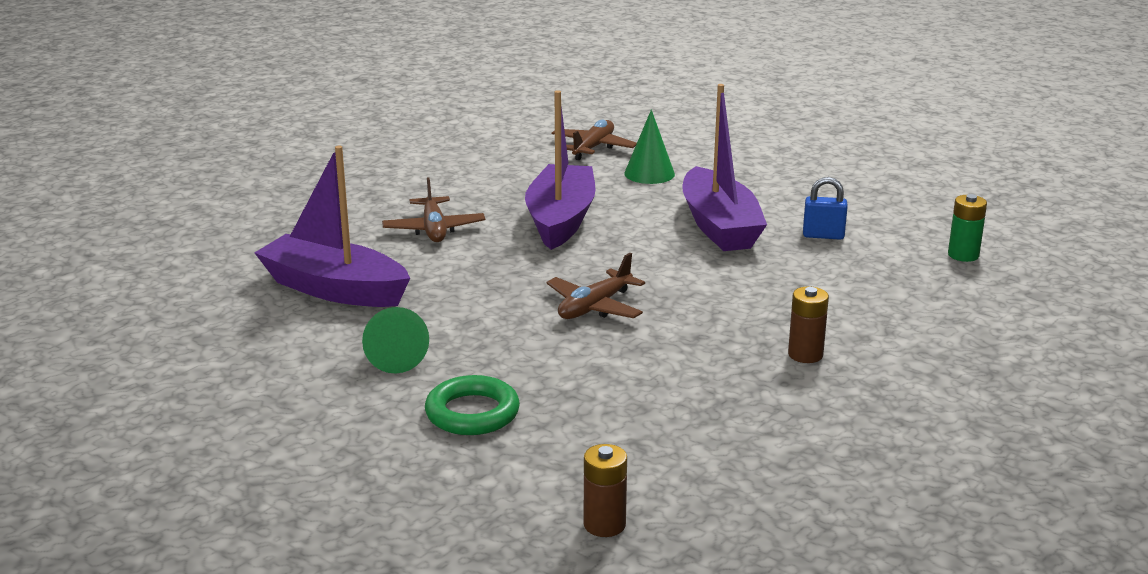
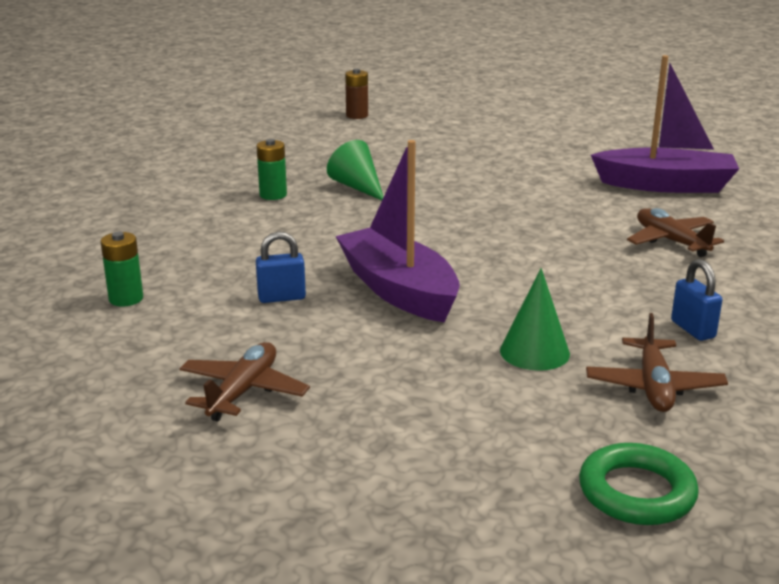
camera: 160 degrees right, 0 degrees up
green cone [362,307,429,373] -> green cone moved to [327,140,384,200]
green ring [425,375,520,435] -> green ring moved to [579,443,699,525]
purple boat [525,90,596,250] -> none
brown plane [546,253,645,319] -> brown plane moved to [179,342,310,421]
brown battery [788,286,829,363] -> green battery [257,139,287,200]
none -> blue padlock [671,259,722,341]

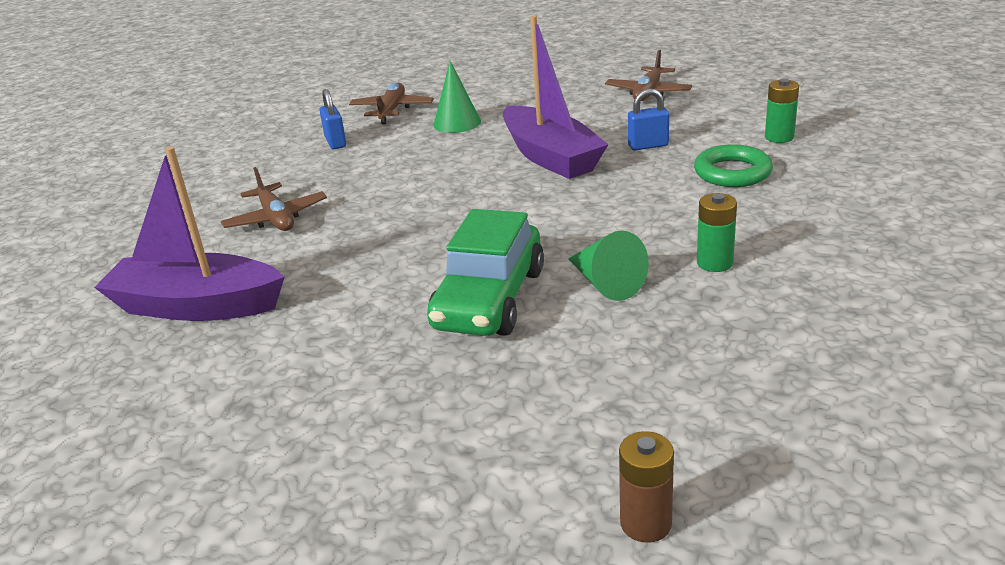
camera: 175 degrees left, 5 degrees up
green ring [579,443,699,525] -> green ring moved to [694,144,773,187]
none -> green car [427,209,544,336]

